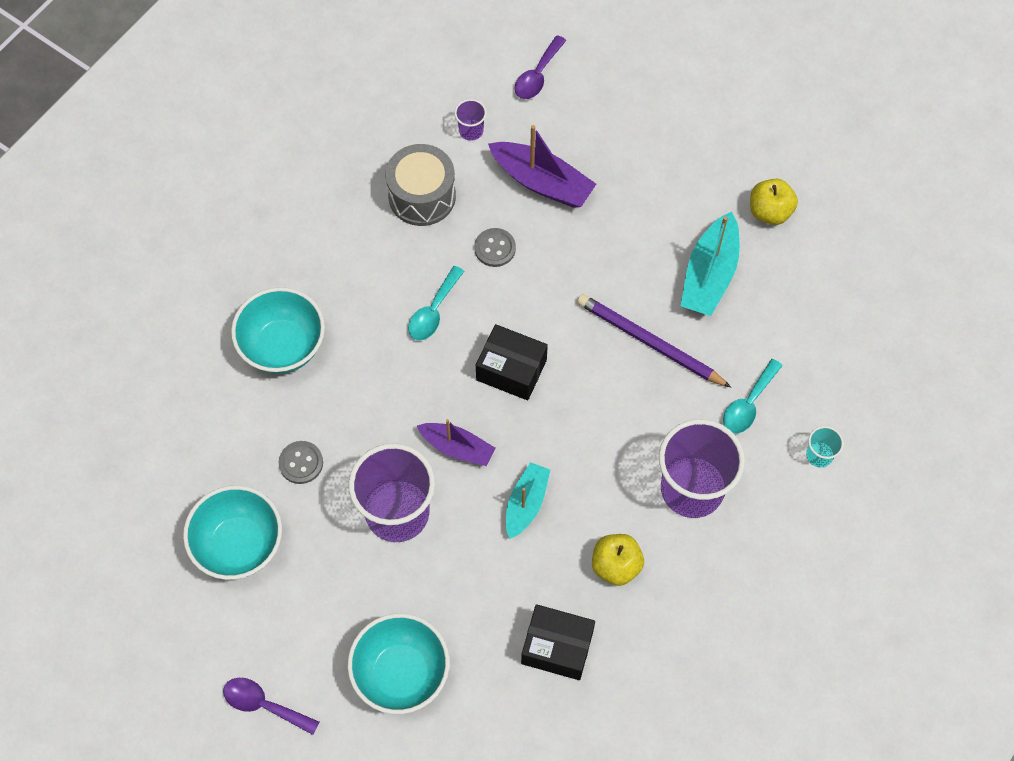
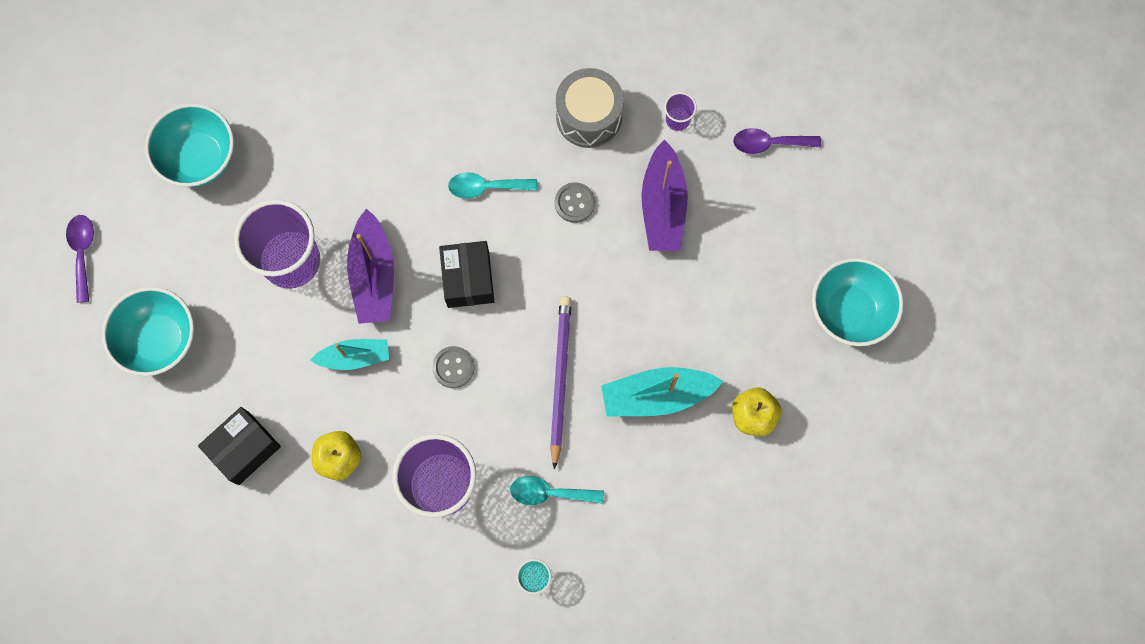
camera: 60 degrees right, 10 degrees up
turquoise bowl [231,287,325,374] -> turquoise bowl moved to [812,258,904,346]
grey button [279,441,323,484] -> grey button moved to [432,346,474,388]
purple boat [417,419,495,466] -> purple boat [347,208,394,324], size x1.53
black box [521,604,595,680] -> black box turned 60 degrees clockwise [198,407,281,485]

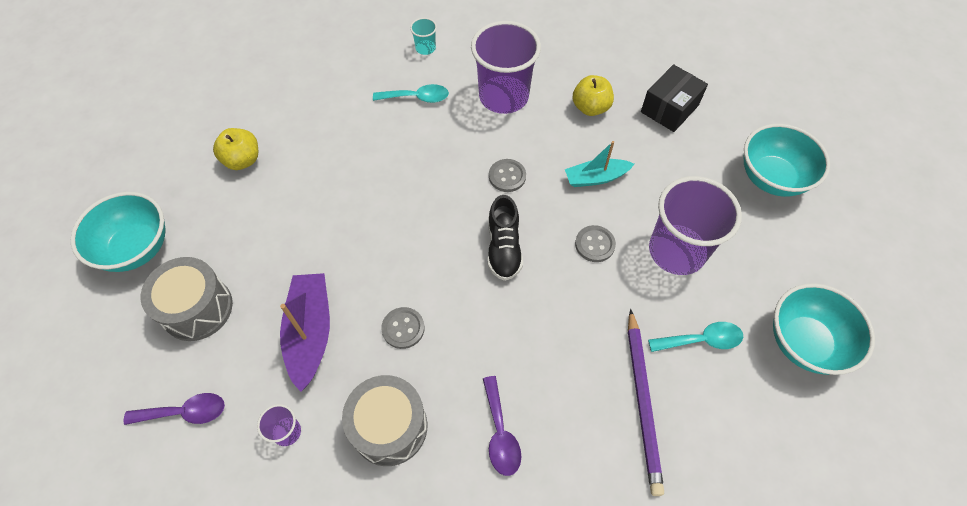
camera: 175 degrees right, 15 degrees down
purple spoon [66,215,94,303] -> purple spoon moved to [483,376,521,476]
purple boat [347,208,394,324] -> grey button [575,225,616,262]
black box [439,241,494,308] -> black shoe [488,195,523,281]
turquoise spoon [448,172,537,199] -> turquoise spoon moved to [648,322,743,352]
purple pencil [550,296,571,470] -> purple pencil moved to [628,309,664,496]
turquoise boat [601,367,723,416] -> none
none -> grey drum [141,257,233,341]

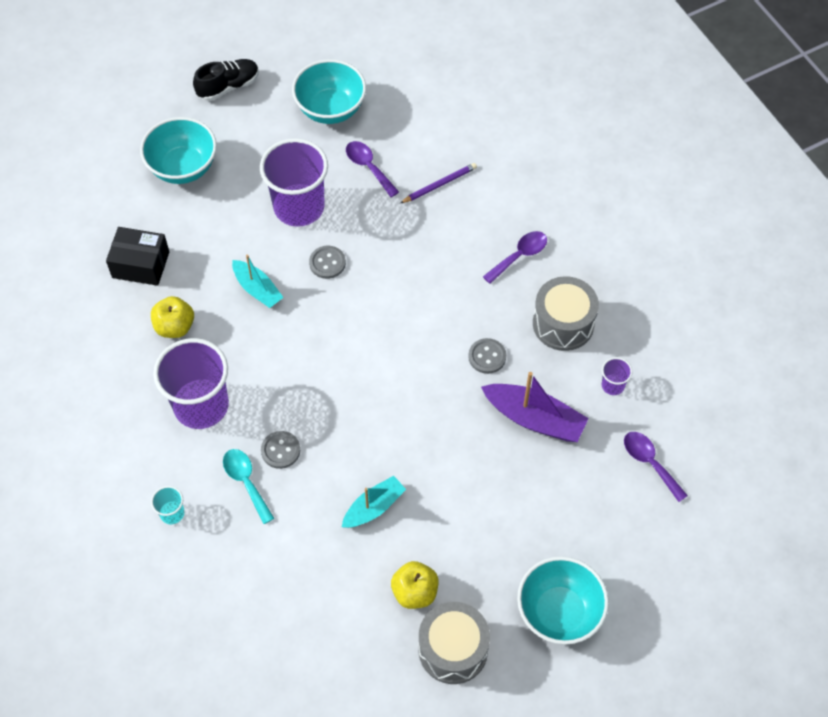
camera: 120 degrees left, 0 degrees up
grey drum [141,257,233,341] -> grey drum moved to [419,602,490,684]
purple boat [280,273,330,392] -> purple boat turned 120 degrees counterclockwise [481,372,589,442]
black shoe [488,195,523,281] -> black shoe moved to [193,59,259,101]
grey button [489,159,526,192] -> grey button moved to [261,431,300,469]
purple pencil [628,309,664,496] -> purple pencil [400,163,477,203], size x0.61
turquoise spoon [648,322,743,352] -> purple spoon [346,141,399,197]
none -> turquoise boat [342,476,406,528]

